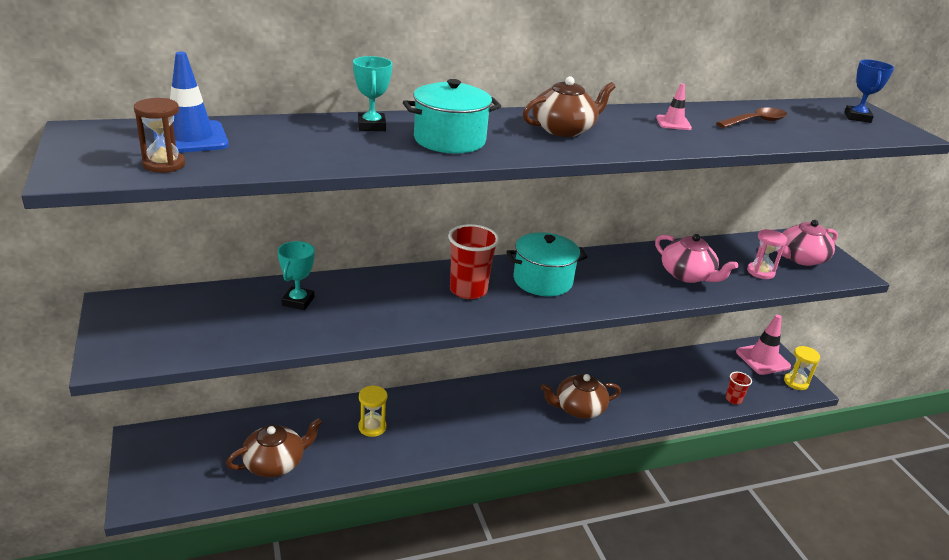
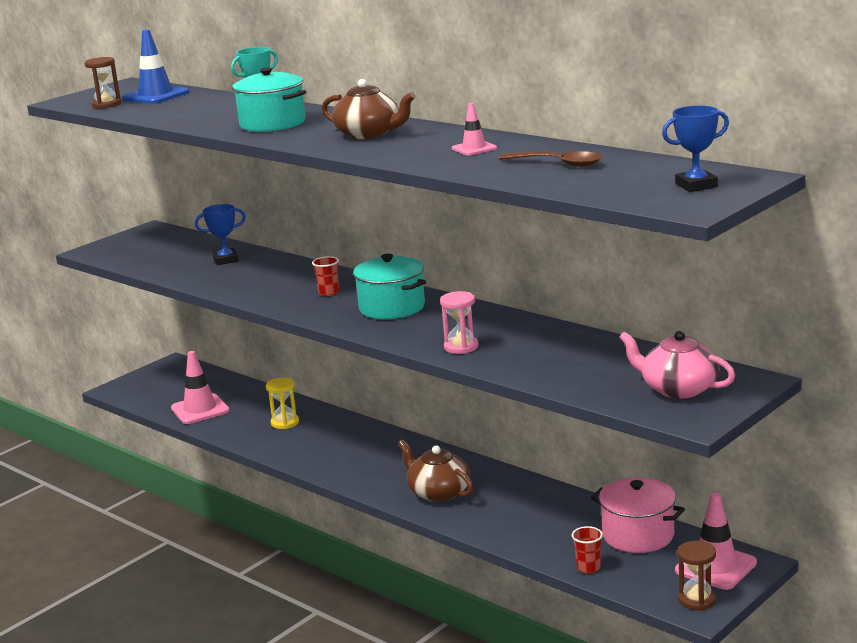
camera: 65 degrees right, 10 degrees down
brown teapot [226,418,323,477] -> pink traffic cone [171,351,230,424]
turquoise trophy [278,241,315,310] -> blue trophy [195,204,246,265]
red cup [448,224,499,299] -> red cup [312,256,339,296], size x0.53
pink teapot [655,234,738,283] -> none
pink hourglass [747,229,787,279] -> pink hourglass moved to [440,291,479,354]
yellow hourglass [784,346,820,390] -> brown hourglass [677,541,716,610]
none -> pink pot [591,478,685,553]

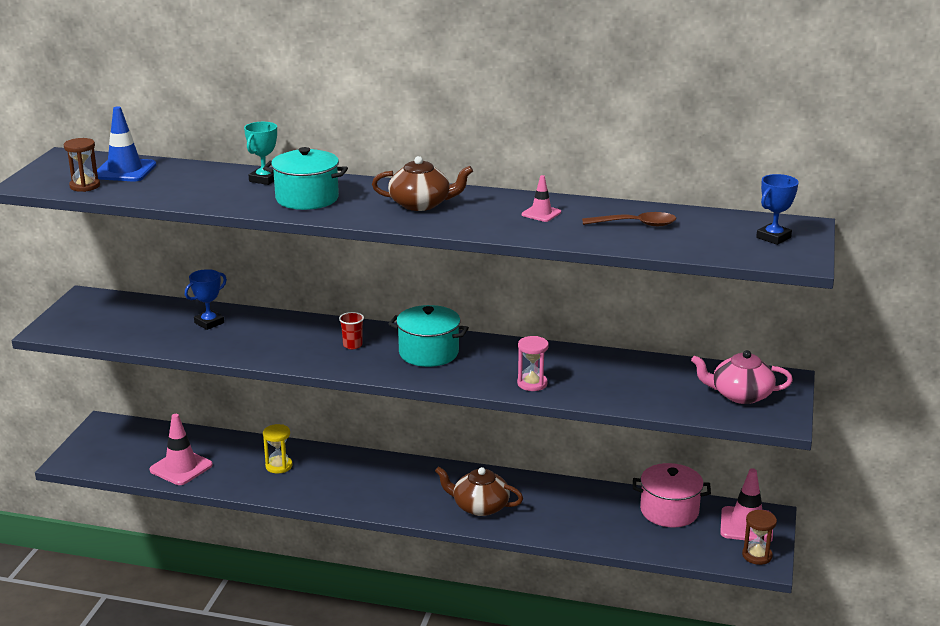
camera: 30 degrees left, 5 degrees up
red cup [572,526,603,573] -> none

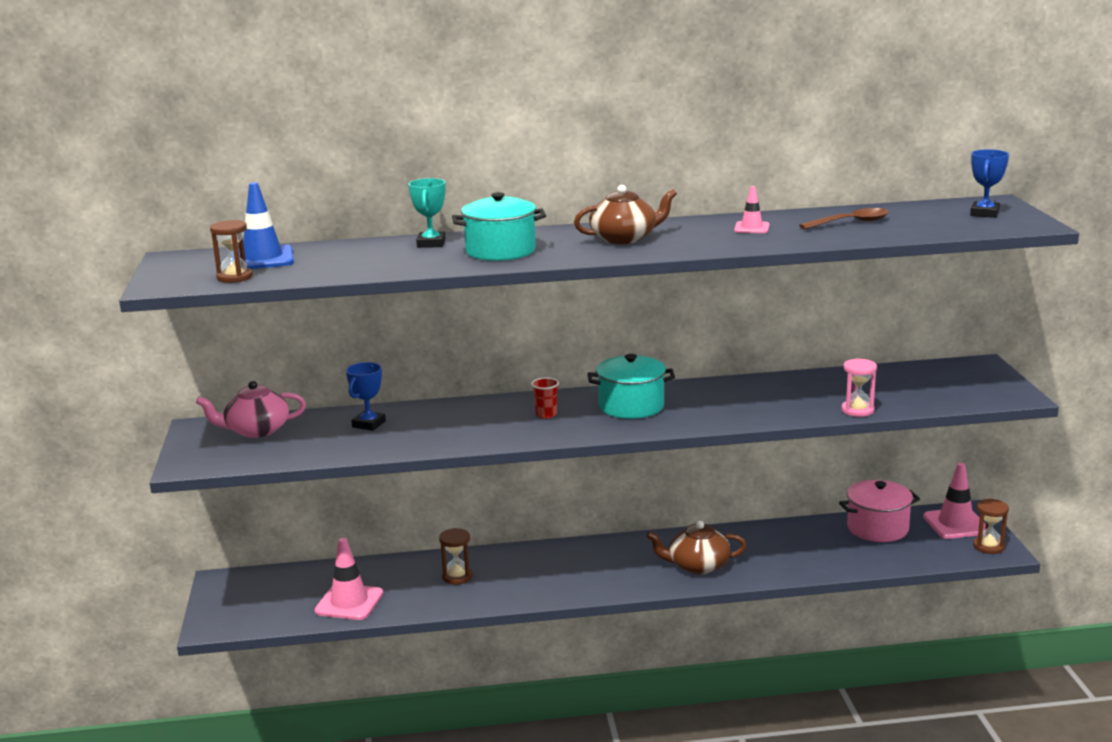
camera: 20 degrees left, 5 degrees down
yellow hourglass [263,424,293,473] -> brown hourglass [439,528,473,585]
pink hourglass [517,336,549,391] -> pink hourglass moved to [841,358,877,417]
pink teapot [691,350,793,404] -> pink teapot moved to [196,381,306,438]

